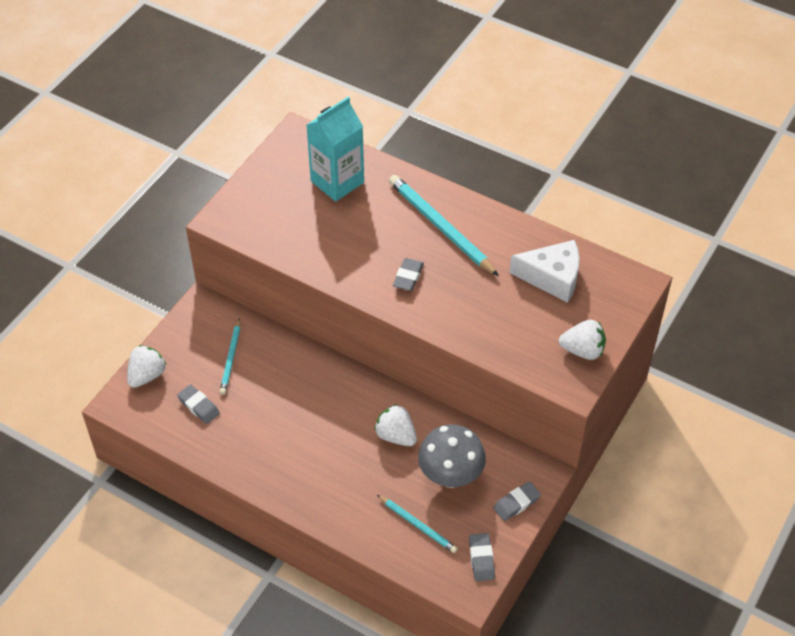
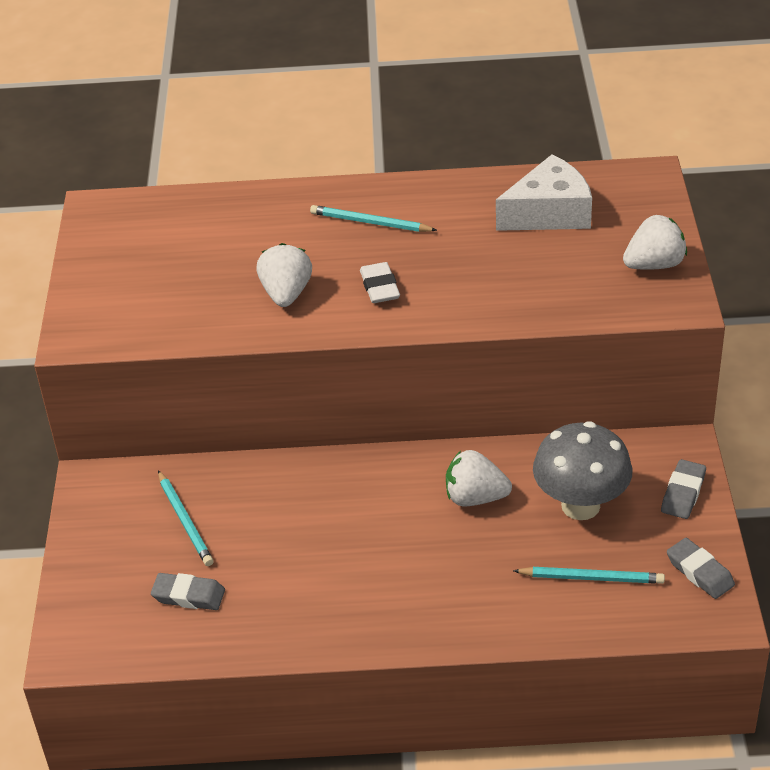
camera: 30 degrees left, 10 degrees down
white strawberry [127,345,166,388] -> white strawberry moved to [256,243,312,307]
turquoise carton [307,97,364,202] -> none
turquoise pencil [389,175,499,276] -> turquoise pencil [310,205,437,232], size x0.57
grey eraser [393,258,424,291] -> white eraser [360,262,400,303]

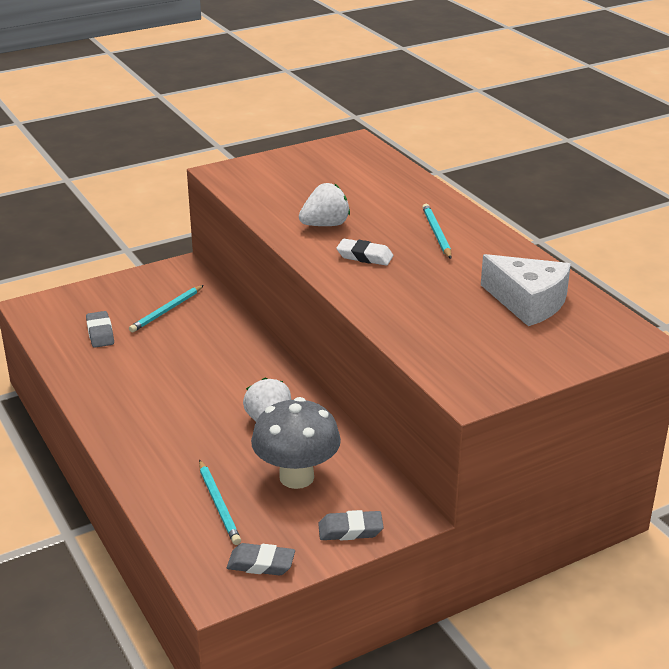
camera: 60 degrees right, 10 degrees down
white eraser [360,262,400,303] -> white eraser turned 60 degrees clockwise [336,239,393,265]
white strawberry [623,215,687,270] -> none
grey eraser [667,538,735,599] -> grey eraser turned 75 degrees clockwise [227,543,295,575]

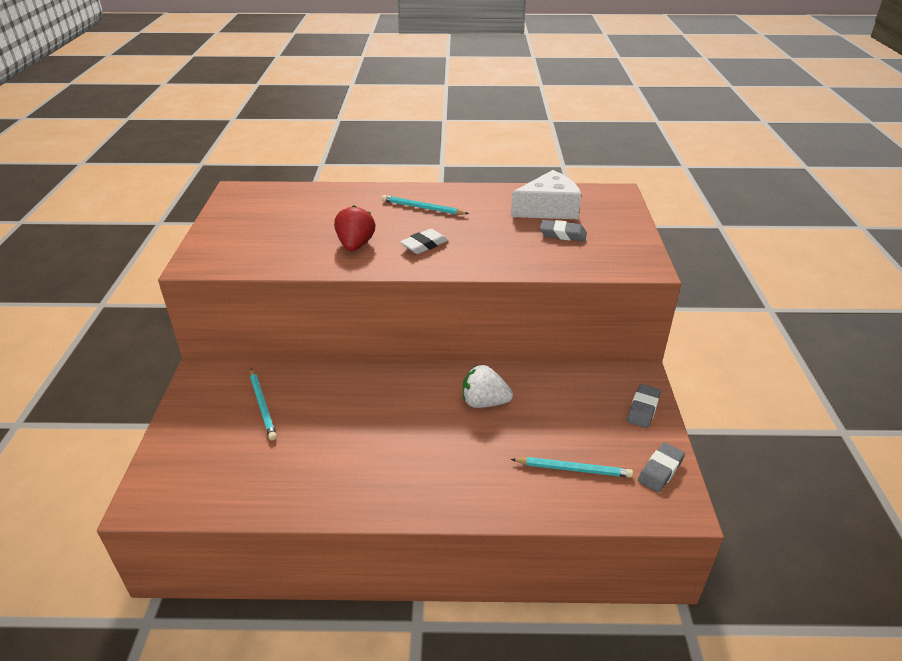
camera: 60 degrees left, 5 degrees up
grey eraser [86,311,114,348] -> grey eraser moved to [540,220,587,241]
grey mushroom [251,397,341,489] -> none
white strawberry [299,183,350,226] -> red strawberry [334,205,376,251]

